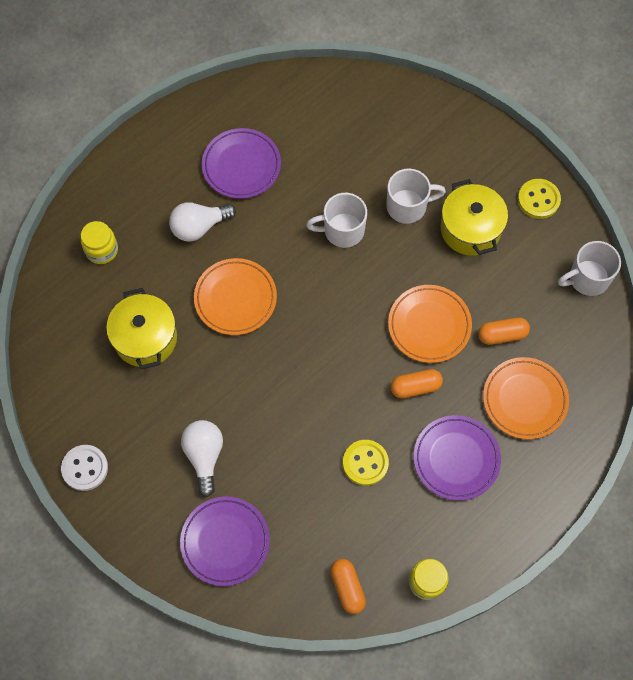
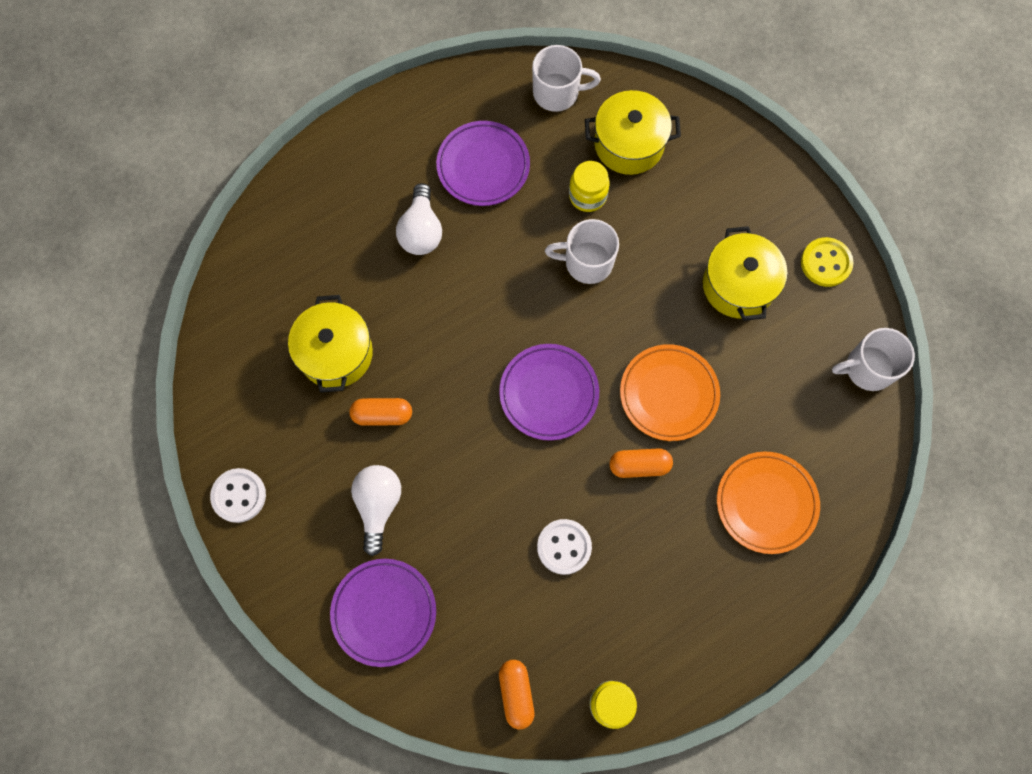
camera: 10 degrees right, 5 degrees up
yellow jar [81,221,118,264] -> yellow jar moved to [569,161,610,212]
white light bulb [169,202,236,242] -> white light bulb turned 75 degrees counterclockwise [396,183,442,255]
orange plate [194,258,277,335] -> none
yellow button [343,440,389,486] -> white button [537,519,592,575]
white mug [386,168,446,224] -> white mug moved to [532,45,601,112]
purple plate [414,415,501,501] -> purple plate moved to [499,344,599,441]
orange capsule [478,317,530,345] -> orange capsule moved to [350,398,412,426]
none -> yellow pot [585,90,681,175]

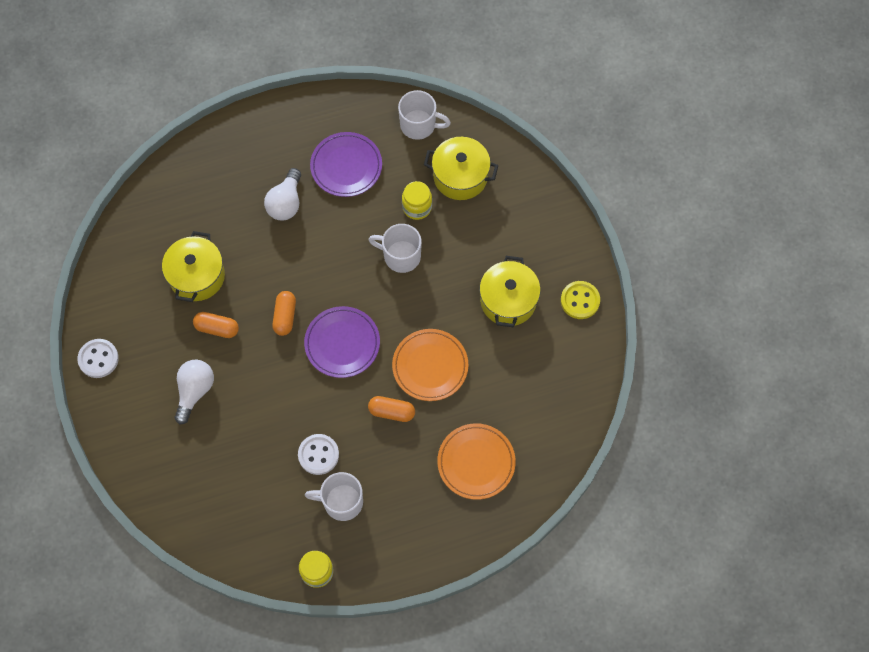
camera: 15 degrees right, 5 degrees down
purple plate [330,559,436,667] -> none
orange capsule [499,660,534,729] -> orange capsule moved to [272,291,296,336]
white mug [832,328,915,391] -> white mug moved to [305,472,363,521]

